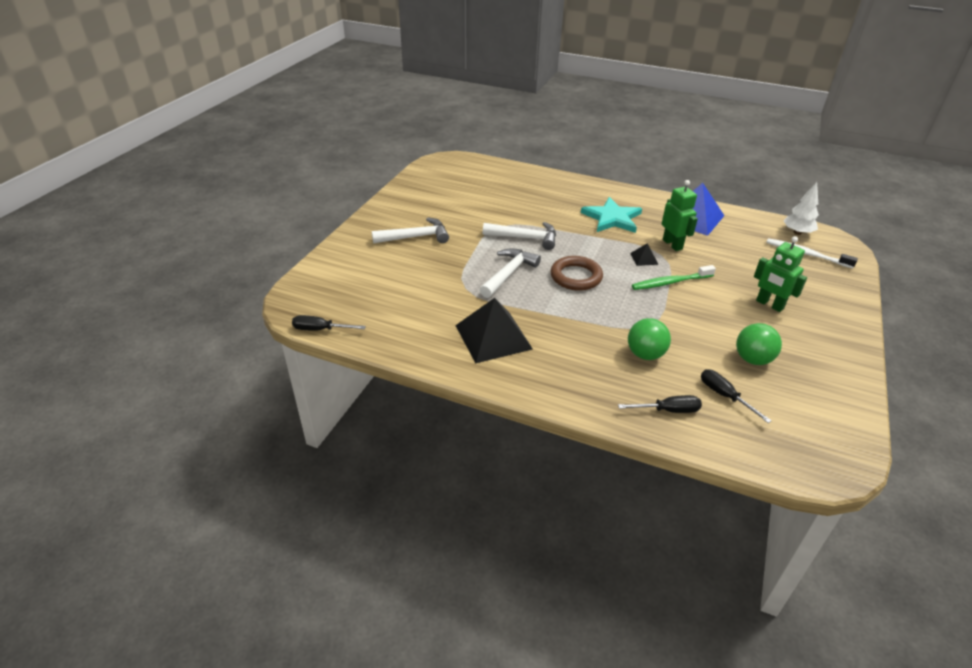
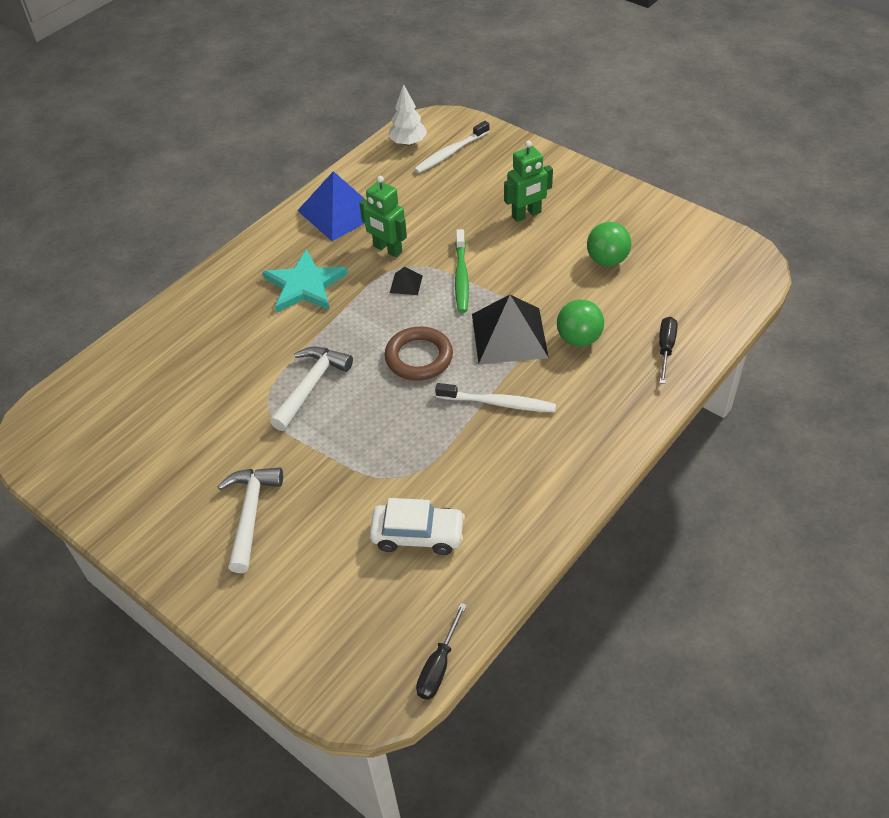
camera: 70 degrees left, 10 degrees up
black pyramid [455,298,533,363] -> black pyramid moved to [472,295,549,364]
white hammer [480,248,541,298] -> none
green robot [662,180,698,251] -> green robot turned 135 degrees counterclockwise [359,176,407,258]
black screwdriver [701,369,772,423] -> none
none -> white car [369,498,465,555]
none -> white toothbrush [435,383,556,412]

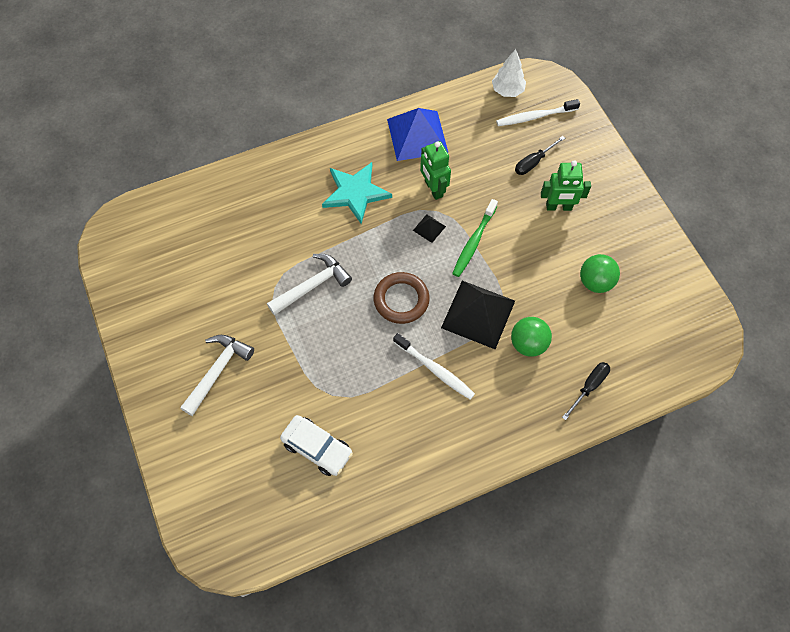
camera: 25 degrees right, 15 degrees up
black screwdriver [416,603,467,700] -> black screwdriver moved to [515,136,565,175]

